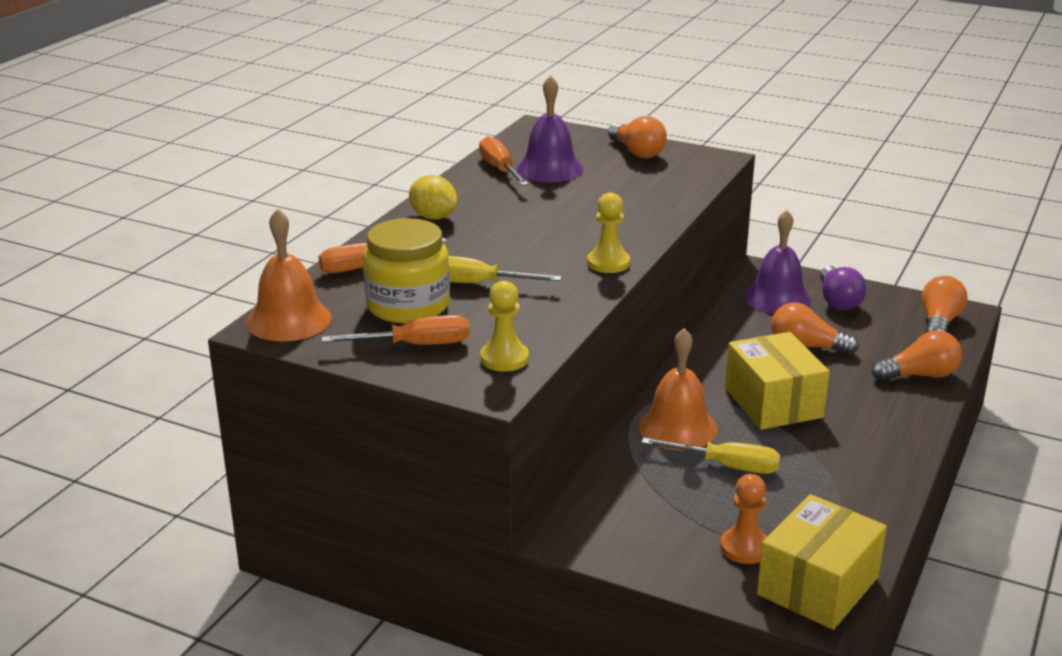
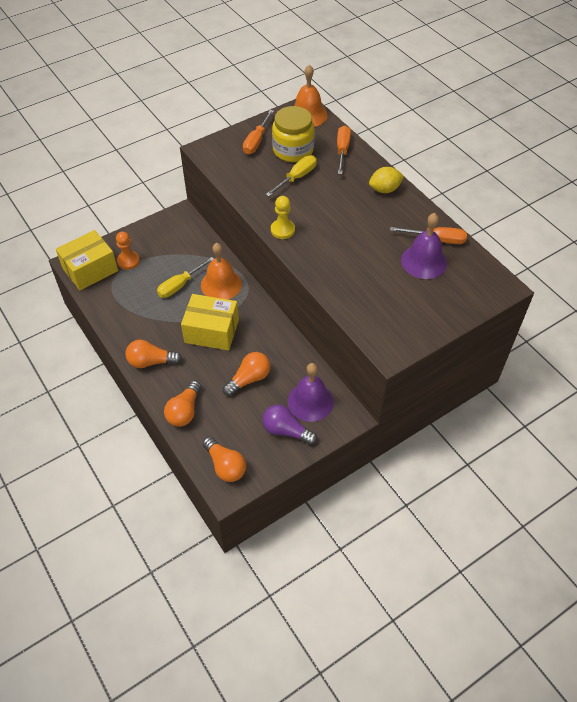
camera: 120 degrees right, 25 degrees up
yellow pawn [480,281,529,372] -> none
orange light bulb [608,116,667,158] -> orange light bulb moved to [125,340,182,368]
yellow box [757,494,887,630] -> yellow box turned 75 degrees clockwise [56,230,118,291]

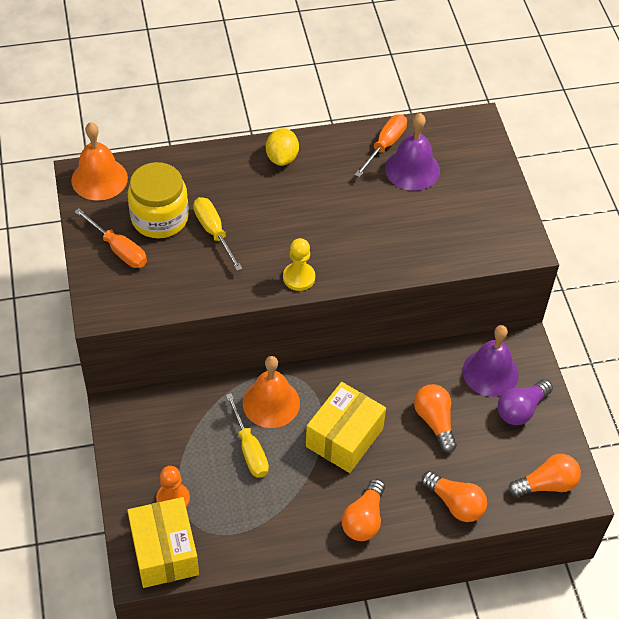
camera: 70 degrees left, 0 degrees up
orange screwdriver [337,126,351,174] -> none

